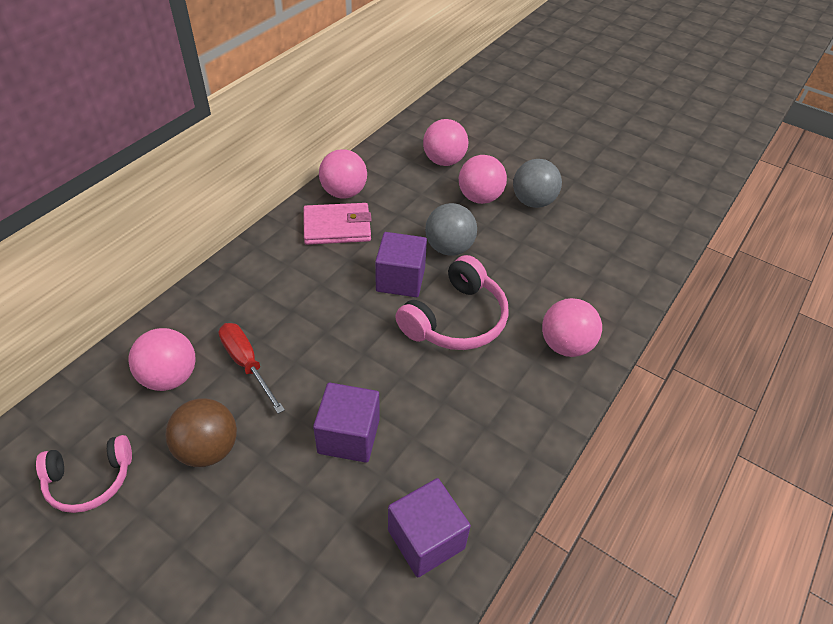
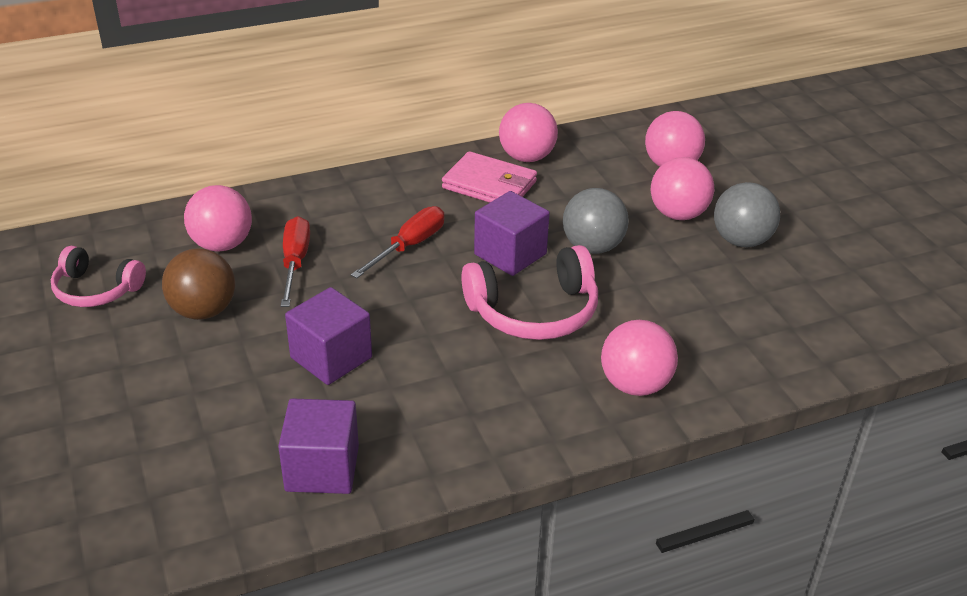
camera: 35 degrees right, 10 degrees down
none -> red screwdriver [351,206,444,278]

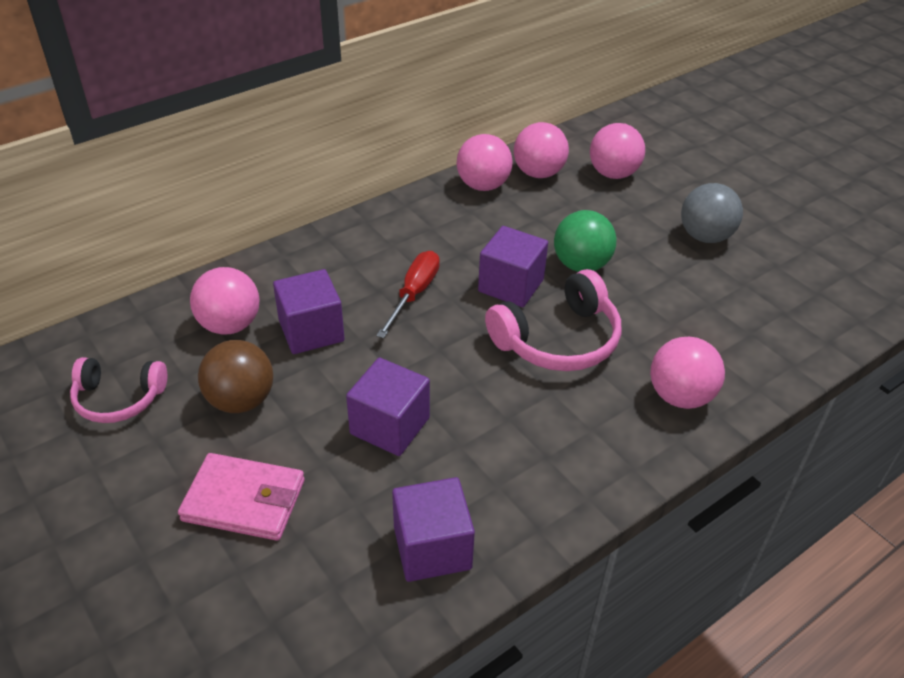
camera: 15 degrees left, 5 degrees up
red screwdriver [281,216,310,307] -> purple cube [273,269,344,354]
pink wallet [442,151,537,203] -> pink wallet moved to [178,453,305,541]
grey ball [563,188,629,254] -> green ball [554,210,616,272]
pink ball [651,157,714,220] -> pink ball moved to [514,122,569,178]

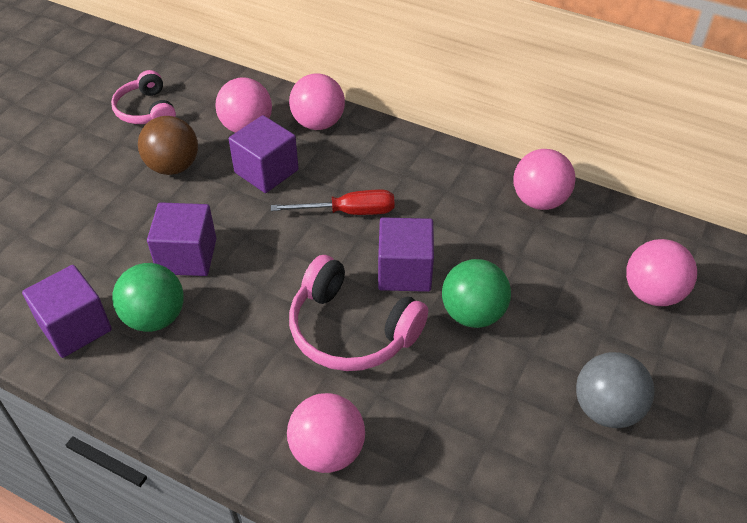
camera: 65 degrees right, 5 degrees up
pink wallet [178,453,305,541] -> none
pink ball [514,122,569,178] -> pink ball moved to [289,73,345,130]
none -> green ball [112,263,184,332]

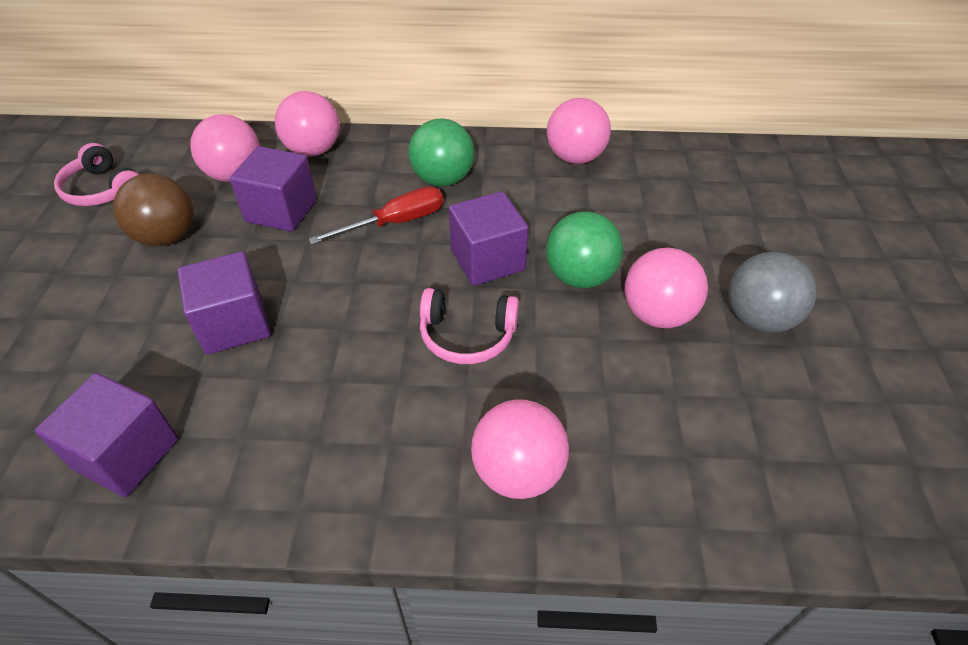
camera: 25 degrees left, 0 degrees up
green ball [112,263,184,332] -> green ball moved to [409,119,474,186]
pink headphones [289,255,428,371] -> pink headphones [420,288,519,364], size x0.66
pink ball [626,239,697,306] -> pink ball moved to [625,248,708,328]

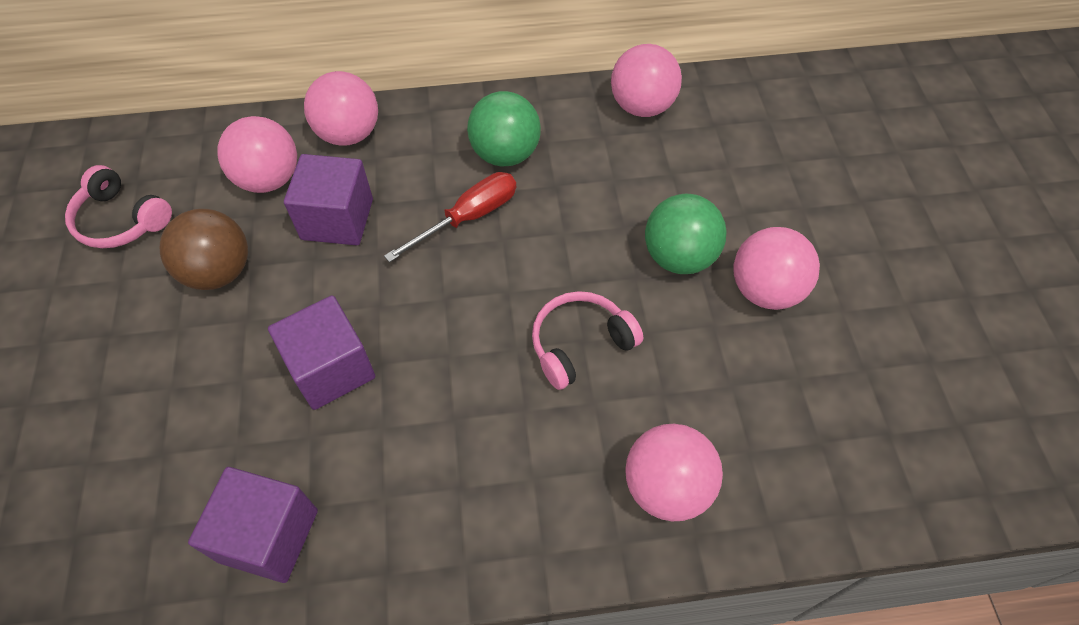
camera: 10 degrees left, 10 degrees up
pink headphones [420,288,519,364] -> pink headphones turned 150 degrees clockwise [532,291,643,390]
purple cube [449,191,528,286] -> none
grey ball [728,252,817,333] -> none

